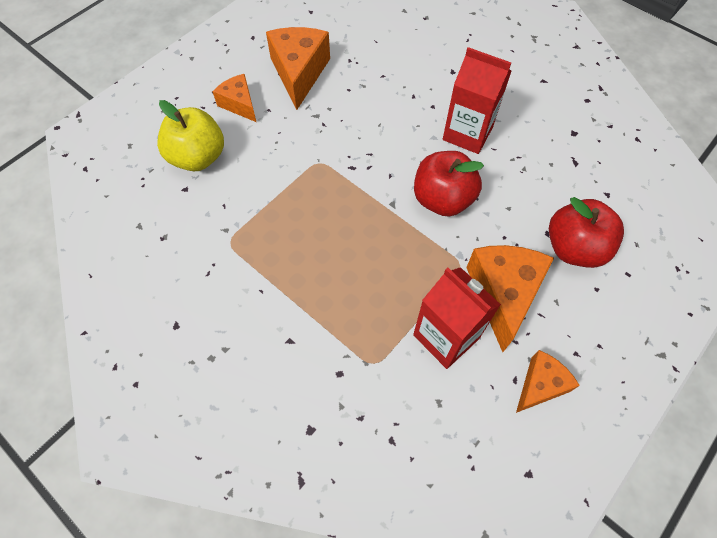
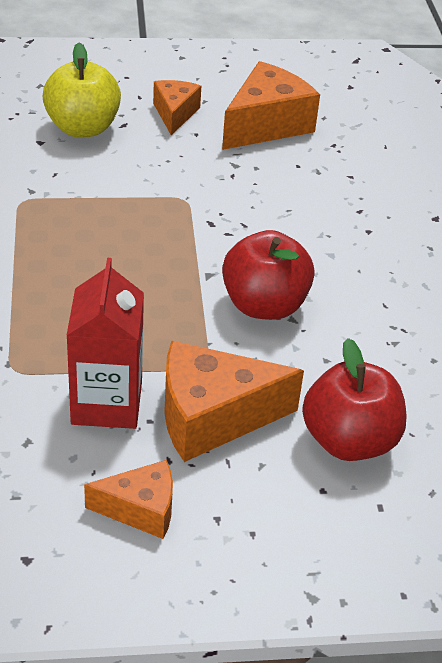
camera: 40 degrees right, 20 degrees down
red carton [443,47,511,154] -> none
orange cheese [466,245,554,352] -> orange cheese turned 150 degrees counterclockwise [164,341,304,462]

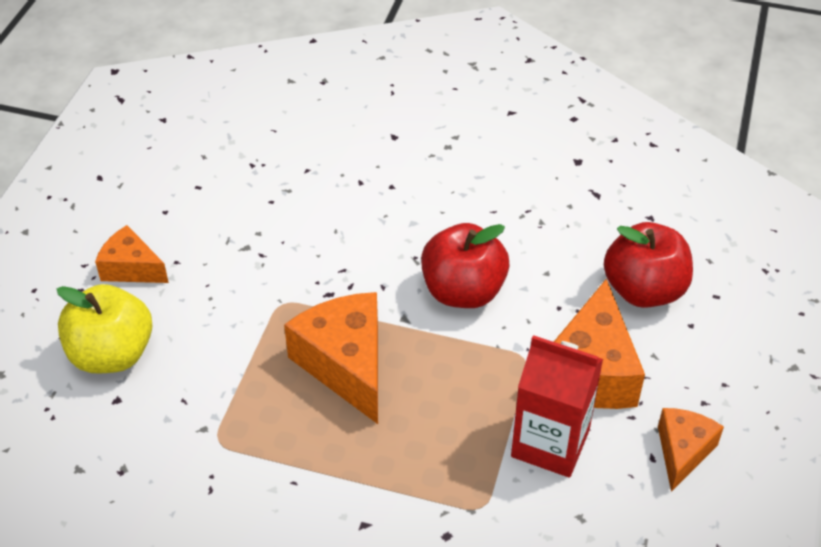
camera: 65 degrees left, 5 degrees up
orange cheese [222,61,320,150] -> orange cheese moved to [284,292,378,424]

